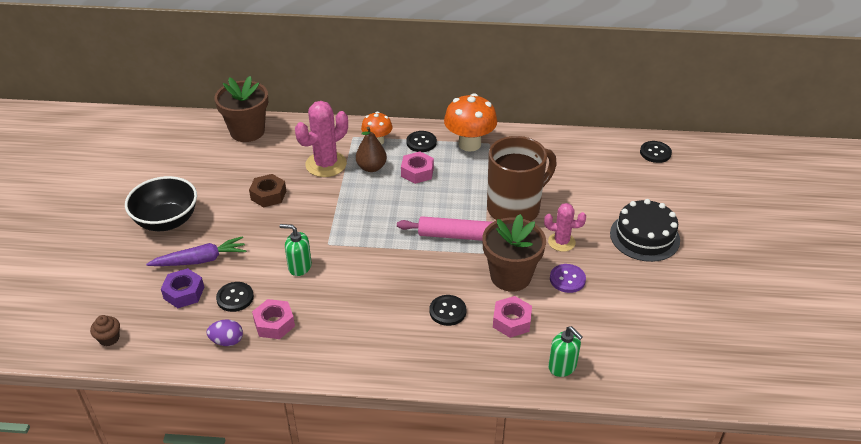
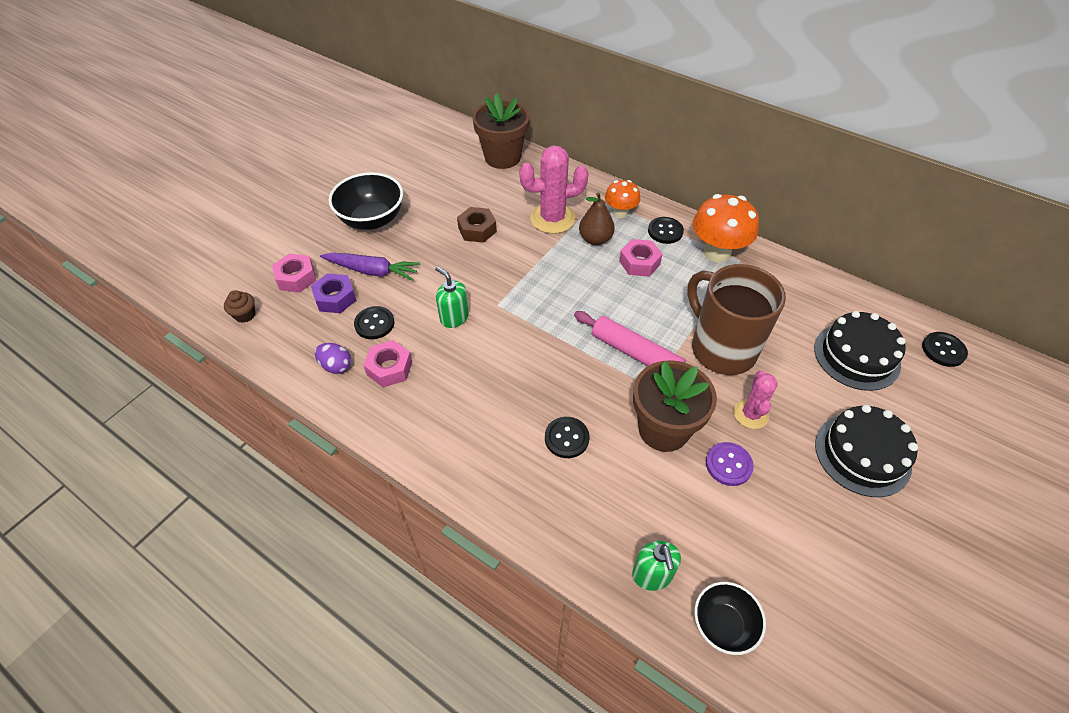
camera: 30 degrees right, 10 degrees up
brown mug [487,136,557,221] -> brown mug turned 120 degrees counterclockwise [687,264,786,375]
pink nut [493,296,532,338] -> pink nut moved to [272,254,317,293]
pink cactus [544,203,586,252] -> pink cactus turned 60 degrees clockwise [734,371,778,429]
none -> black bowl [694,582,766,655]
none -> black cake [814,311,906,391]

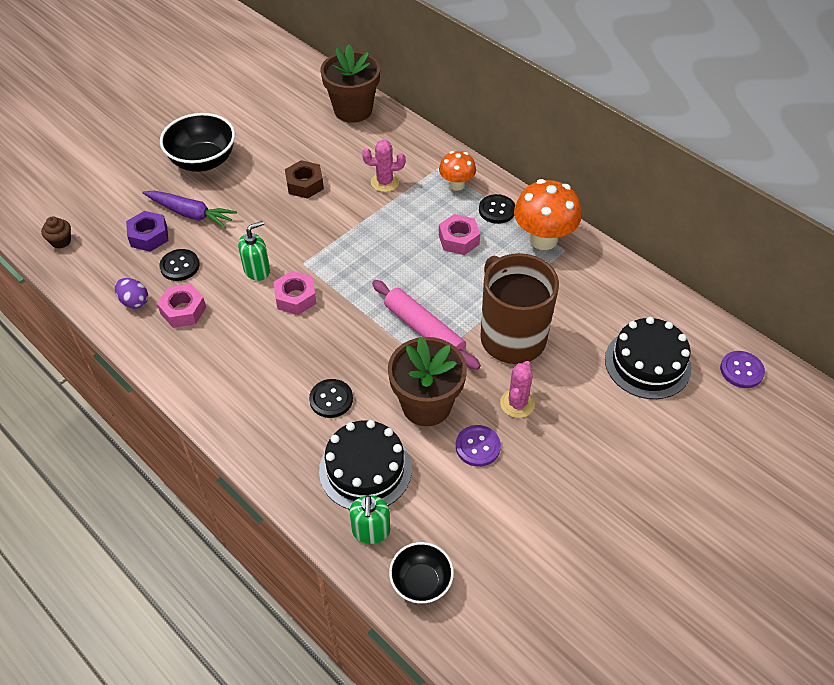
camera: 10 degrees right, 0 degrees up
pink nut [272,254,317,293] -> pink nut moved to [274,271,317,315]
green soap dispenser [435,266,469,328] -> green soap dispenser turned 90 degrees clockwise [238,221,270,281]
pink cactus [519,145,589,234] -> pink cactus [362,140,405,192], size x0.61
brown pear [579,192,615,245] -> none
black cake [815,405,918,497] -> black cake moved to [319,420,412,510]
black button [922,332,968,367] -> purple button [720,351,765,388]

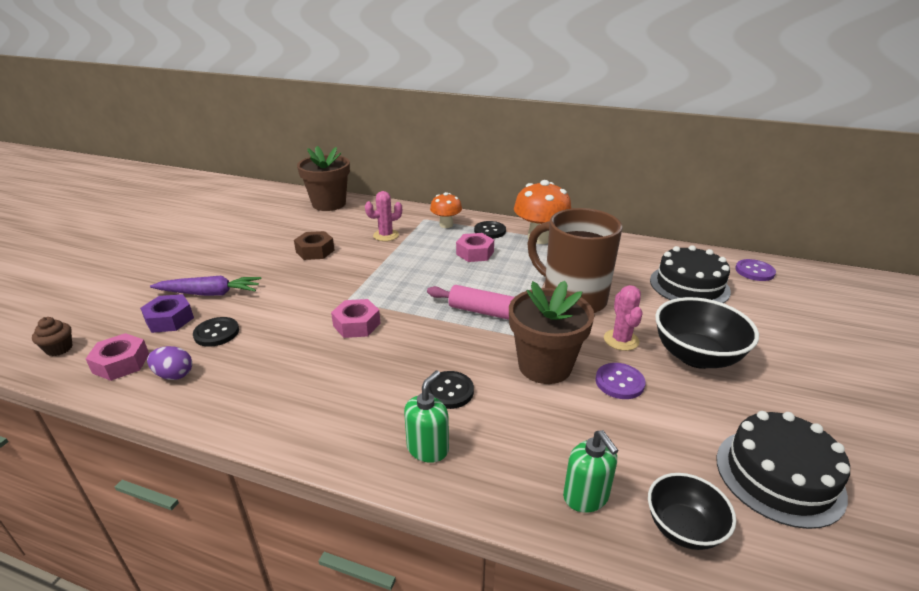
camera: 25 degrees left, 20 degrees down
pink nut [157,284,206,328] -> pink nut moved to [86,333,149,381]
black bowl [160,113,235,172] -> black bowl moved to [655,297,759,369]
green soap dispenser [238,221,270,281] -> green soap dispenser moved to [404,370,449,463]
black cake [319,420,412,510] -> black cake moved to [716,411,850,529]

